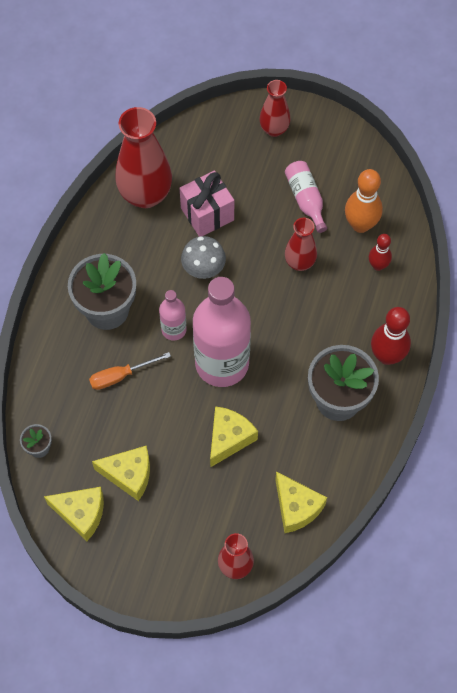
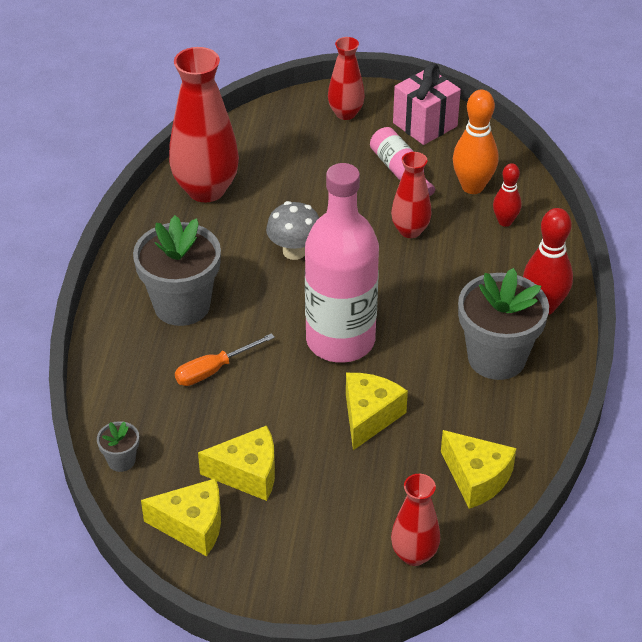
camera: 10 degrees left, 20 degrees down
pink bottle [159,290,187,341] -> none
pink gift [179,170,234,237] -> pink gift moved to [393,63,461,145]

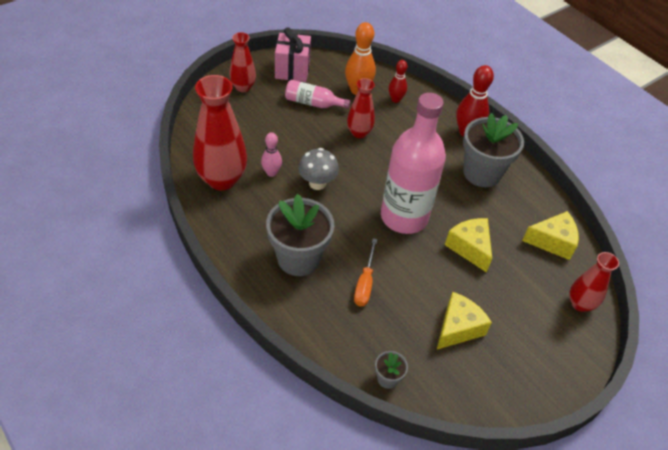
camera: 50 degrees left, 5 degrees up
yellow cheese [141,478,221,556] -> none
none -> pink bowling pin [261,132,282,177]

